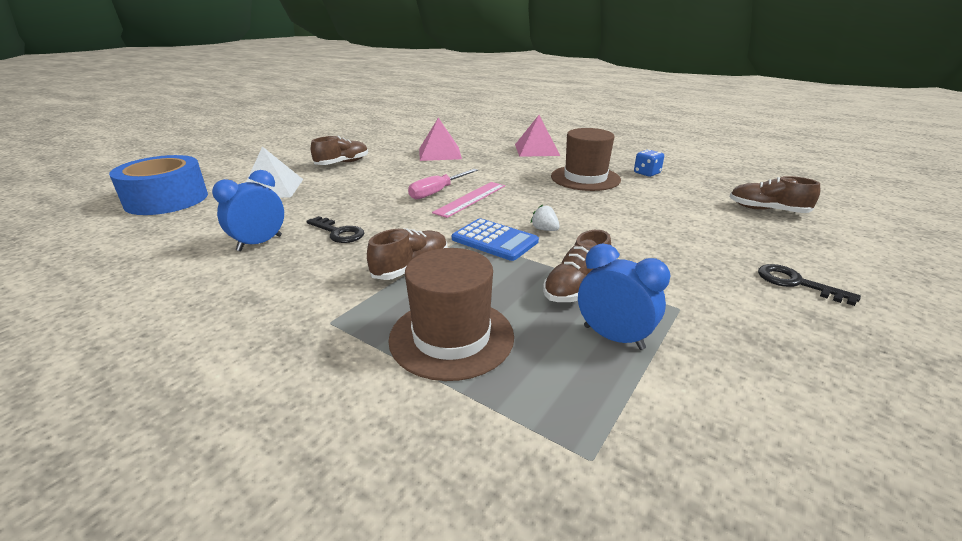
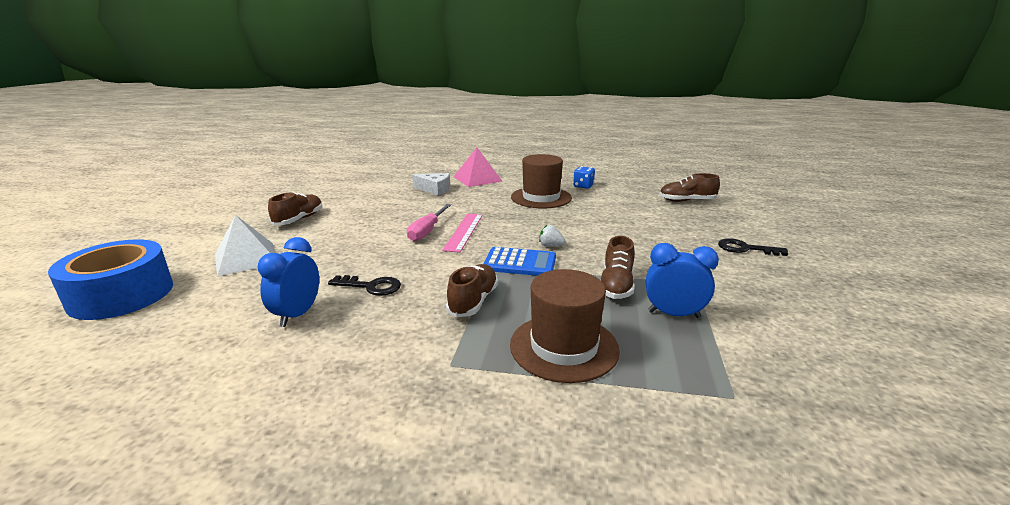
camera: 25 degrees left, 5 degrees down
pink pyramid [419,118,462,161] -> none
none -> white cheese [412,173,450,196]

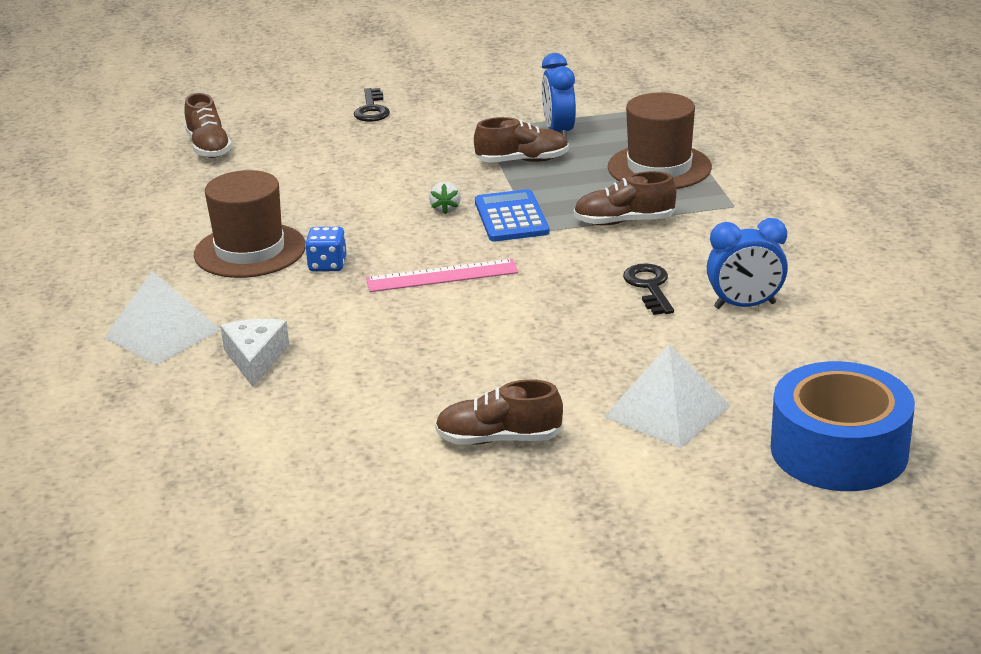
camera: 110 degrees left, 5 degrees up
pink screwdriver [407,204,451,242] -> none
pink pyramid [454,148,502,187] -> white pyramid [104,271,221,365]
blue dice [573,166,595,189] -> blue dice moved to [305,227,347,271]

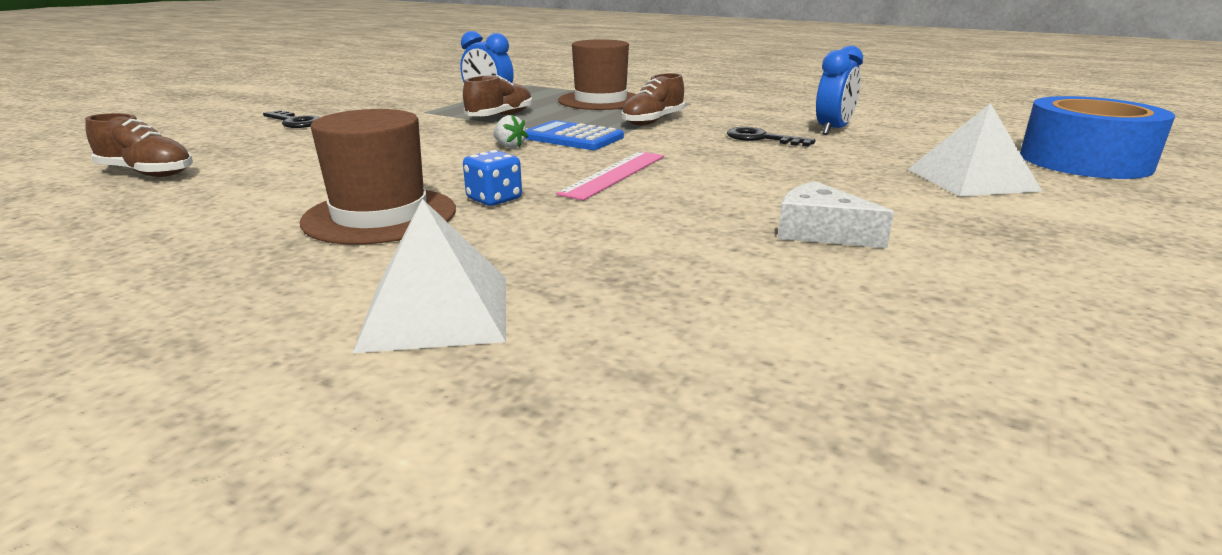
camera: 50 degrees left, 5 degrees down
white cheese [220,319,289,387] -> white cheese moved to [777,181,894,248]
brown shoe [435,379,563,445] -> none

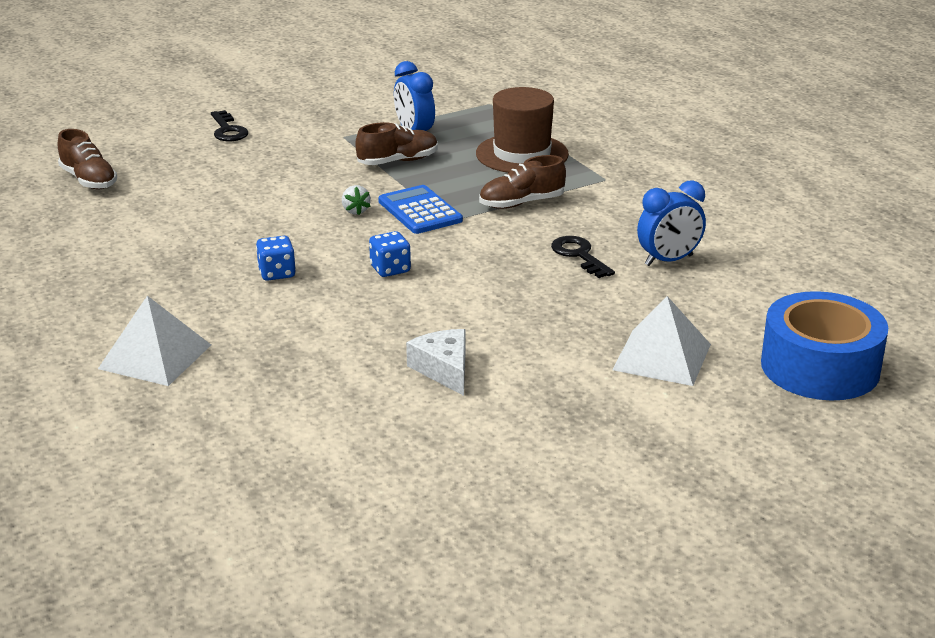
camera: 30 degrees right, 5 degrees up
brown hat [300,109,456,245] -> none
pink ruler [556,151,664,201] -> blue dice [369,231,411,277]

